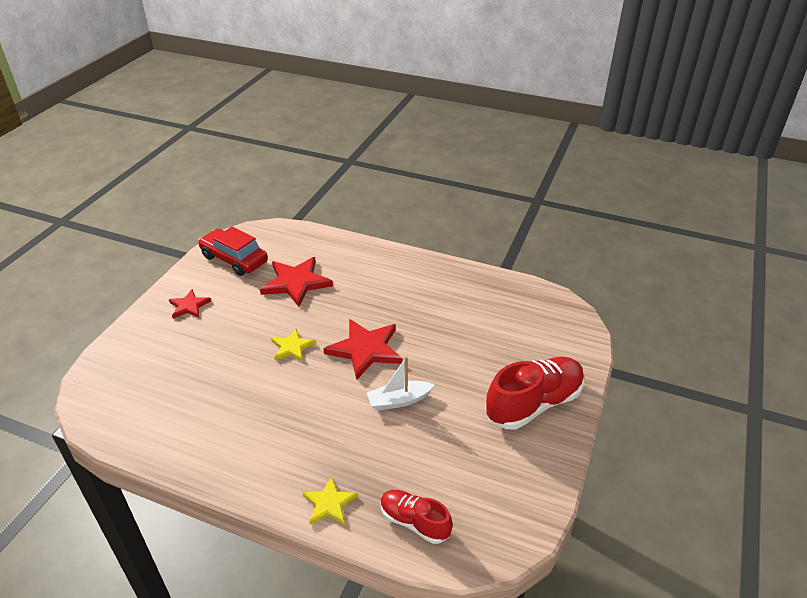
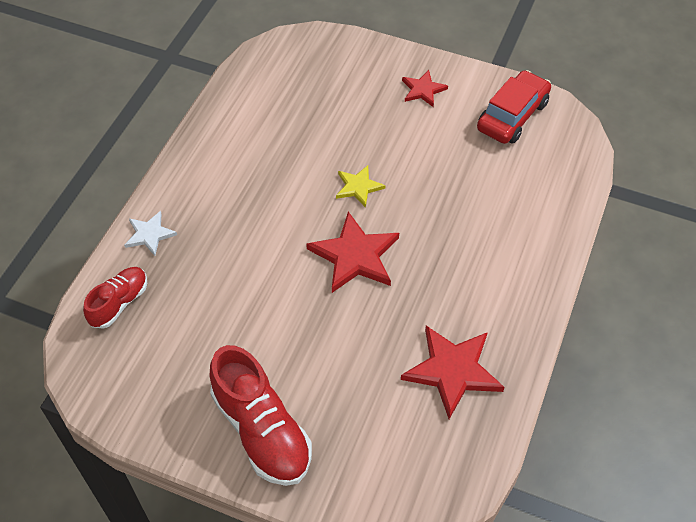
camera: 90 degrees right, 15 degrees up
red star [260,257,333,307] -> red star moved to [401,326,505,419]
yellow star [303,476,358,525] -> white star [124,211,177,256]
white boat [367,356,435,410] -> none

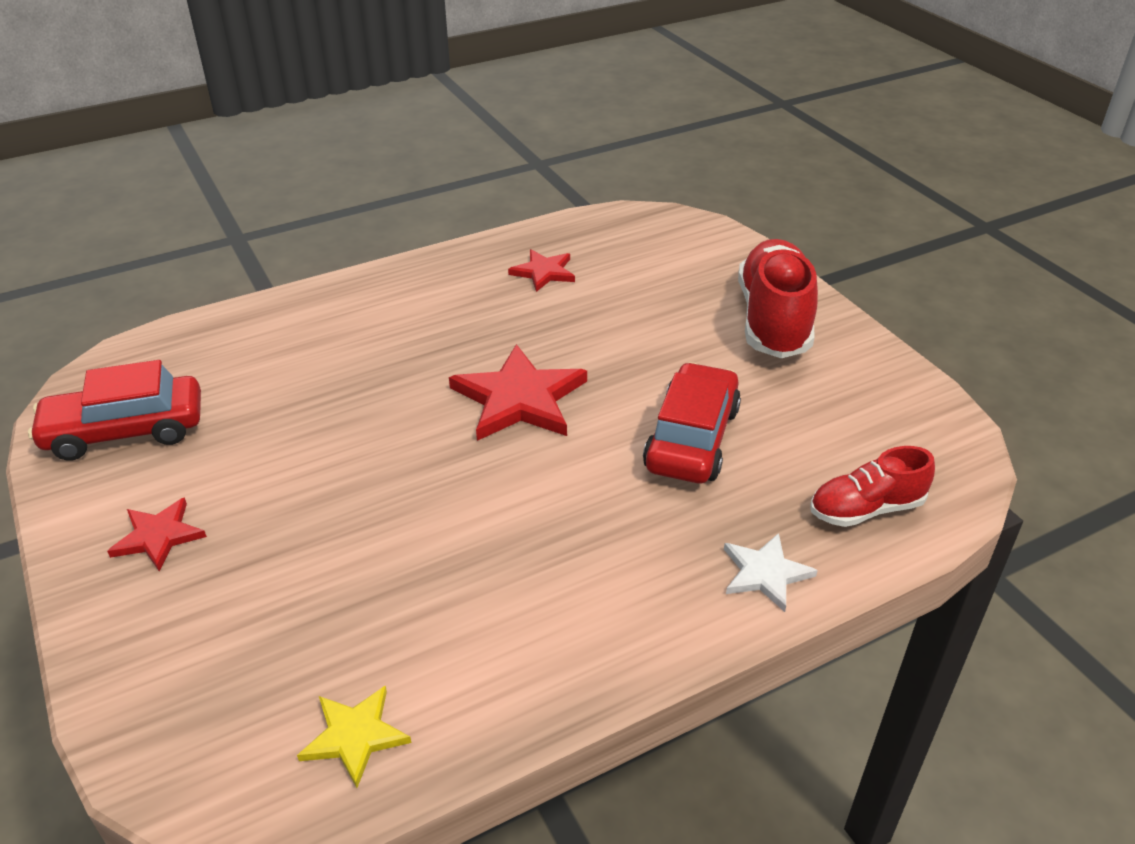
camera: 140 degrees left, 15 degrees down
yellow star [336,165,385,208] -> yellow star moved to [297,685,411,788]
red star [401,326,505,419] -> red star [508,249,575,292], size x0.57
none -> red car [643,362,741,483]

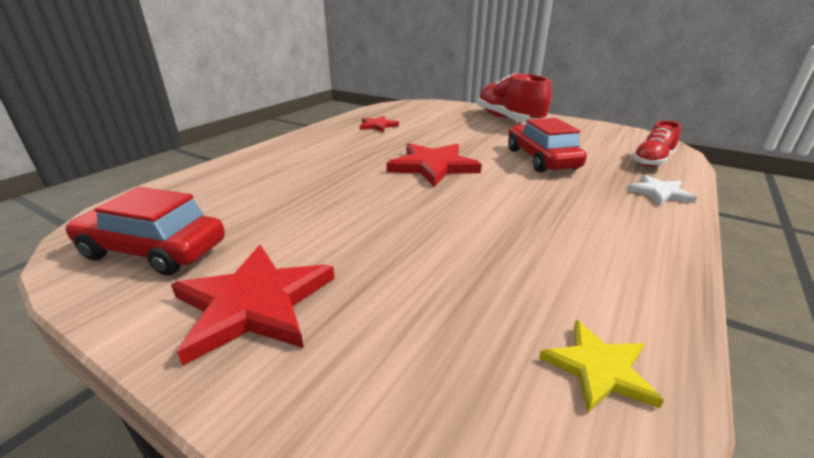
camera: 30 degrees left, 10 degrees down
red car [28,360,201,461] -> red car turned 60 degrees clockwise [65,187,225,275]
red star [107,498,207,571] -> red star [171,245,335,366], size x1.76

